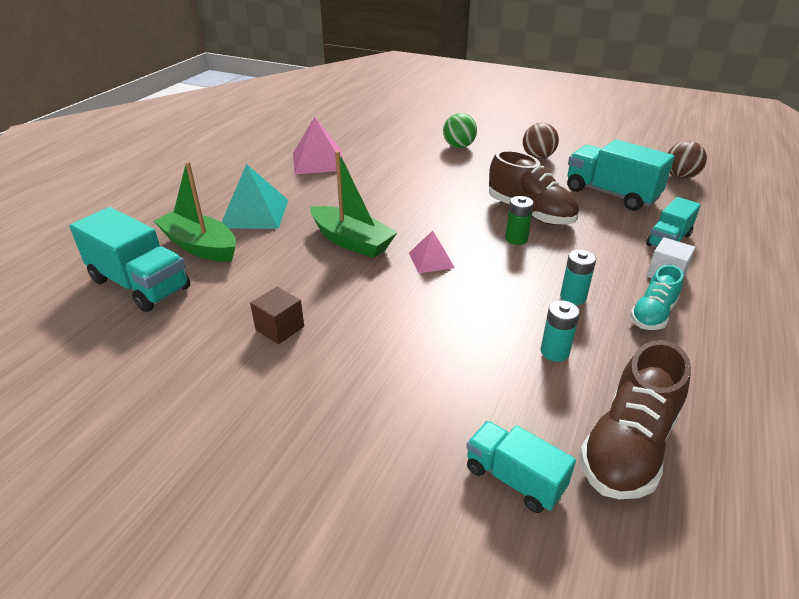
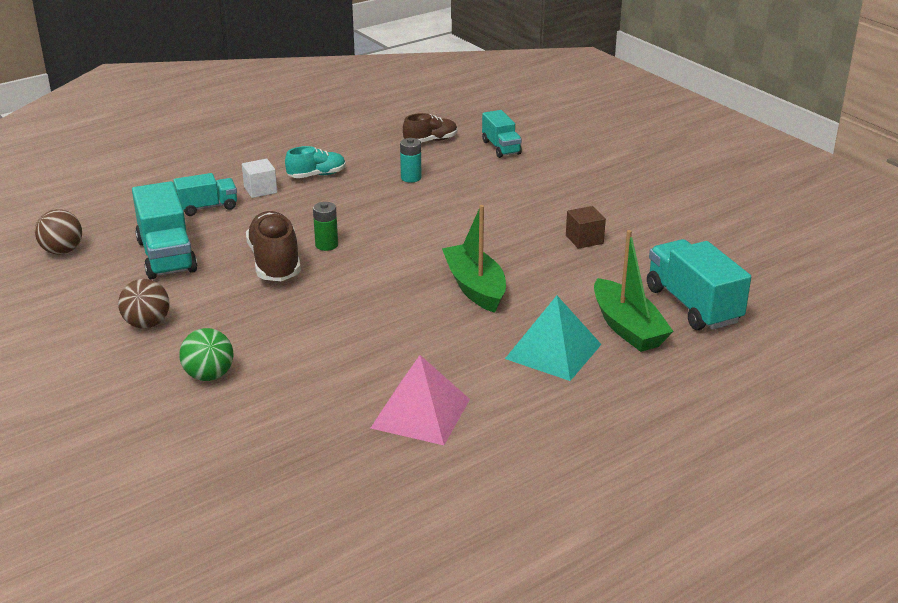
camera: 150 degrees left, 5 degrees down
pink pyramid [409,231,455,273] -> none
turquoise battery [560,250,596,305] -> none
brown shoe [579,340,691,499] -> brown shoe [403,113,457,143], size x0.61

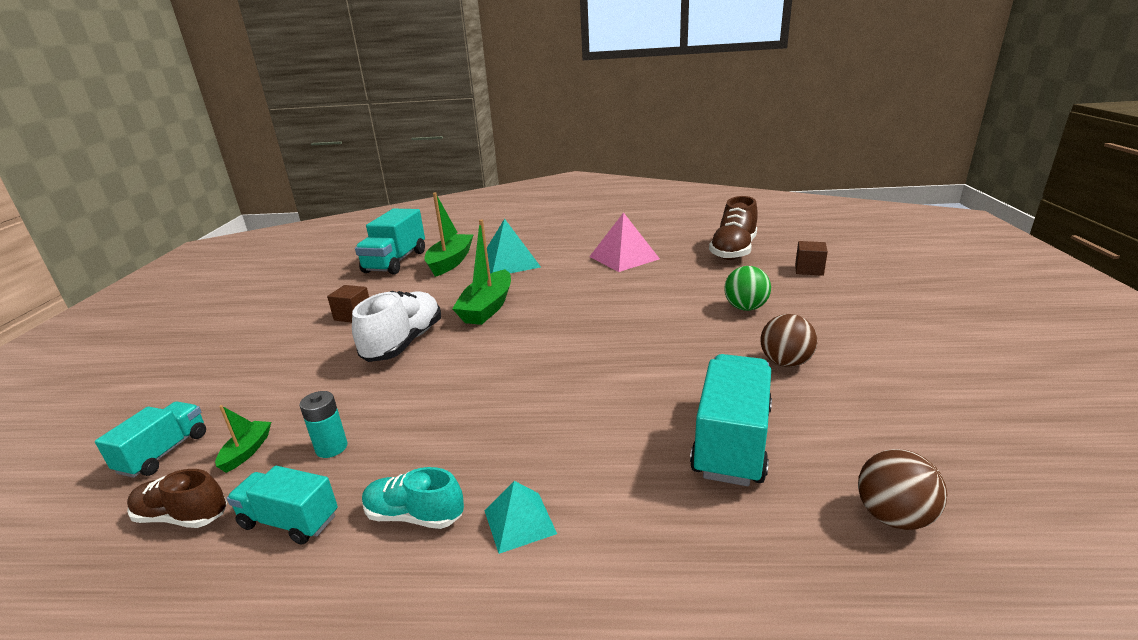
camera: 140 degrees left, 5 degrees down
turquoise truck [173,173,237,216] -> turquoise truck moved to [227,466,338,545]
white cube [242,159,277,198] -> turquoise pyramid [484,481,557,554]
brown shoe [246,211,301,281] -> brown shoe moved to [709,196,758,260]
green battery [313,202,338,251] -> none
none -> green boat [215,405,271,473]
none -> white shoe [352,291,441,362]
none -> brown cube [795,241,828,276]

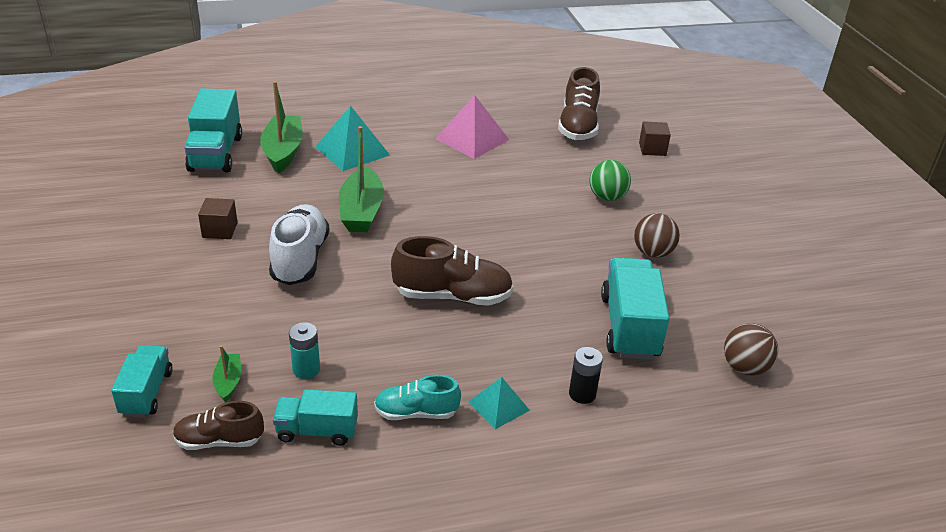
camera: 20 degrees left, 10 degrees up
none -> brown shoe [391,236,513,306]
none -> black battery [569,347,603,404]

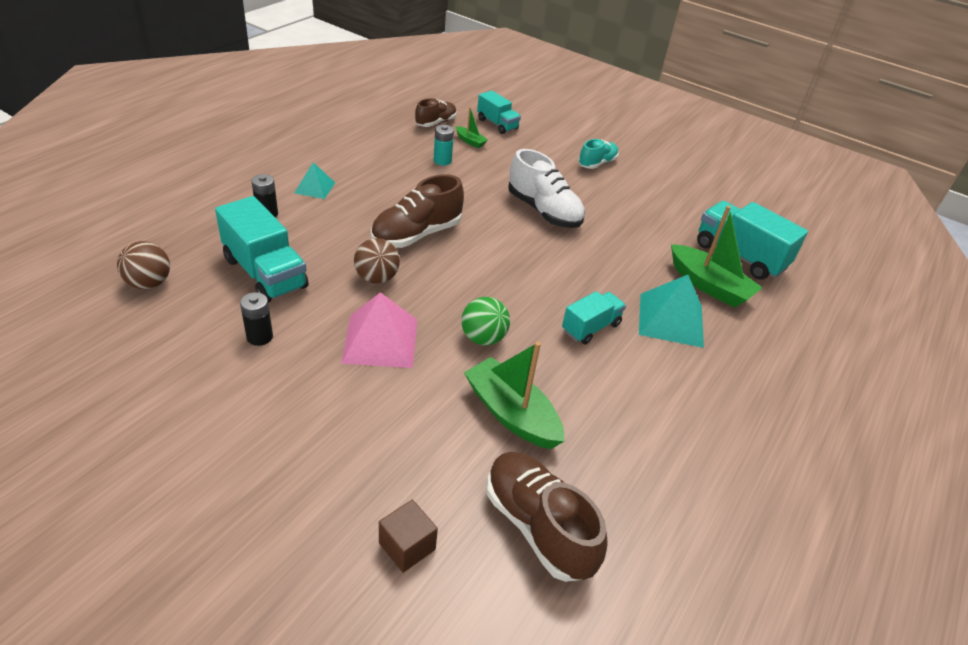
camera: 135 degrees right, 5 degrees up
brown cube [198,198,238,239] -> none
turquoise truck [273,389,358,446] -> turquoise truck moved to [562,291,626,345]
green boat [339,126,384,232] -> green boat moved to [464,342,564,449]
turquoise shoe [374,375,461,420] -> turquoise shoe moved to [578,139,619,169]
pink pyramid [436,95,509,159] -> pink pyramid moved to [341,292,417,368]
green ball [589,160,631,201] -> green ball moved to [461,297,510,345]
brown ball [634,213,680,258] -> brown ball moved to [354,238,400,284]
none -> black battery [240,292,273,346]

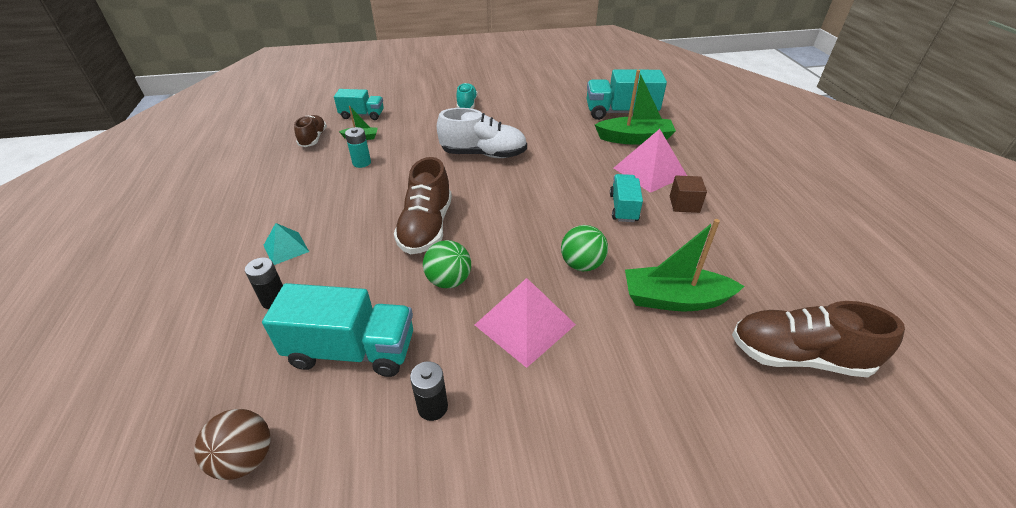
camera: 40 degrees left, 0 degrees up
brown ball [354,238,400,284] -> green ball [423,240,471,288]
brown cube [379,500,438,573] -> brown cube moved to [670,175,707,213]
turquoise pyramid [639,275,704,348] -> pink pyramid [614,129,687,193]

